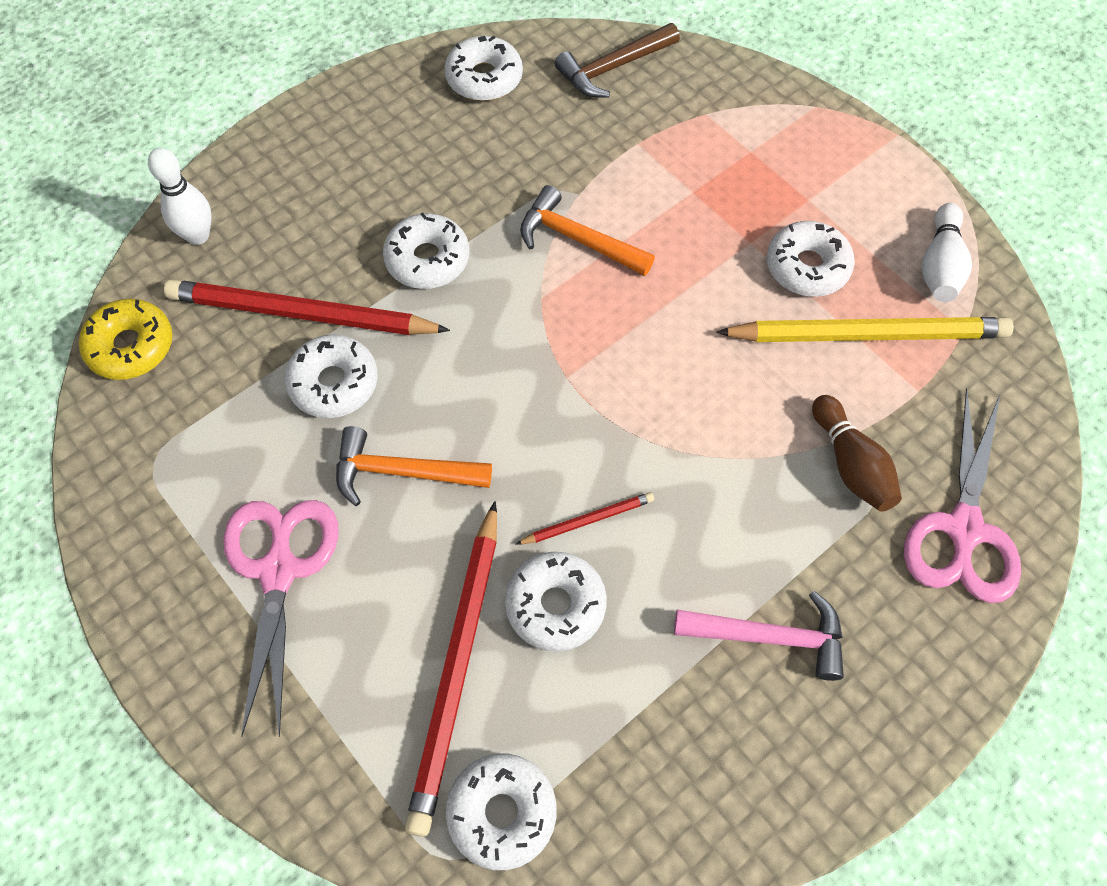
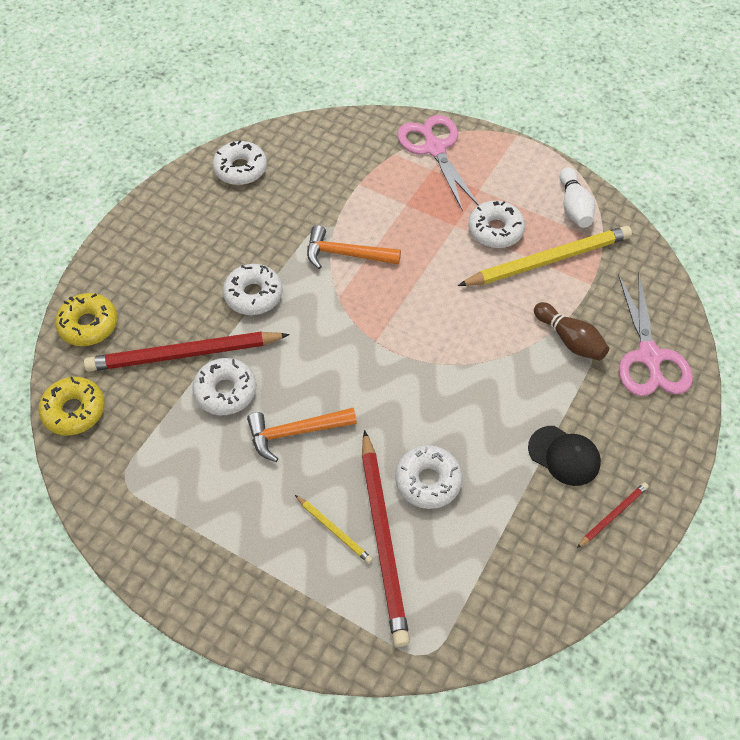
camera: 20 degrees left, 5 degrees down
white bowling pin [148,148,212,245] -> yellow donut [55,293,117,346]
pink scissors [223,500,339,737] -> pink scissors moved to [397,115,479,211]
white donut [446,754,557,870] -> none
red pencil [515,492,654,545] -> red pencil moved to [577,482,649,548]
brown hammer [555,23,680,98] -> none
pink hammer [674,591,844,681] -> black cap [528,426,601,486]
none -> yellow pencil [295,495,373,564]

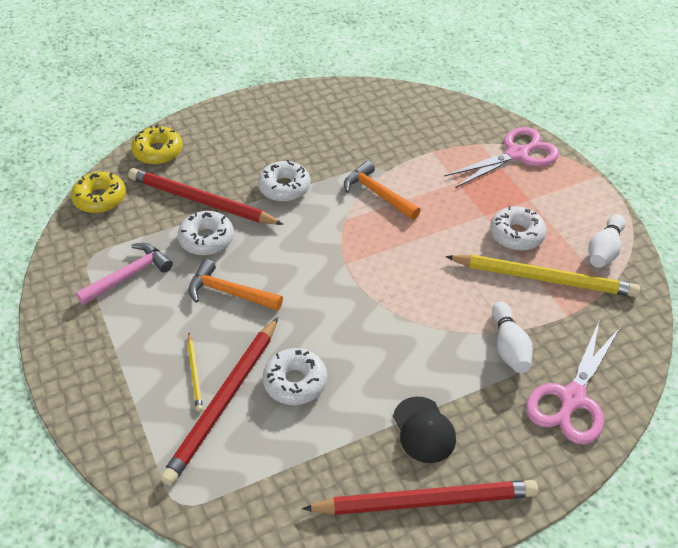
camera: 35 degrees right, 10 degrees down
white donut [213,140,267,185] -> none
pink scissors [397,115,479,211] -> pink scissors turned 45 degrees clockwise [445,127,559,188]
brown bowling pin [534,302,609,361] -> white bowling pin [492,302,533,373]
red pencil [577,482,649,548] -> red pencil [302,480,538,515], size x2.17
none -> pink hammer [76,243,173,305]

